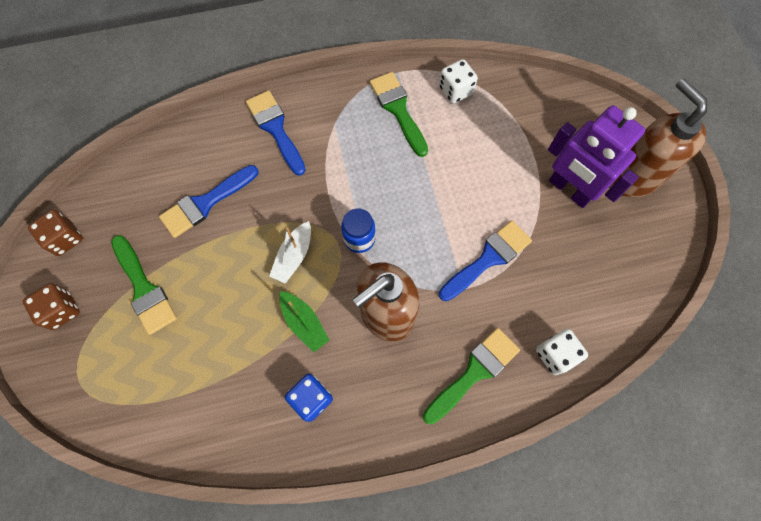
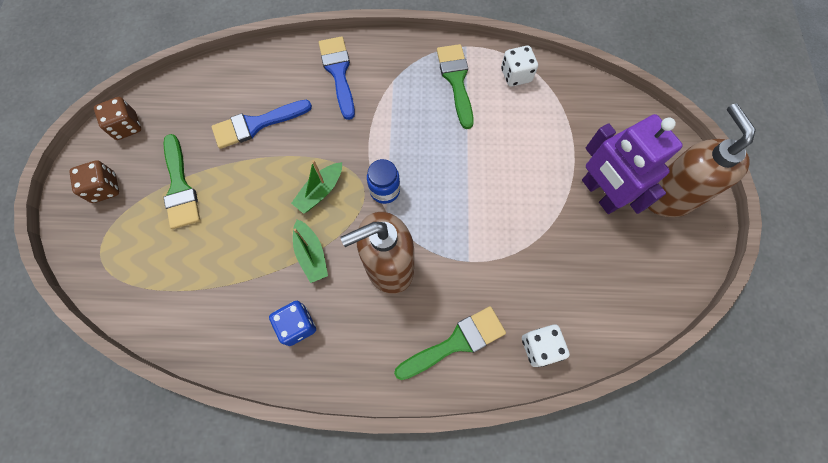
camera: 15 degrees right, 0 degrees up
white boat [269,221,311,284] -> green boat [291,160,342,214]
blue brush [439,220,532,301] -> none

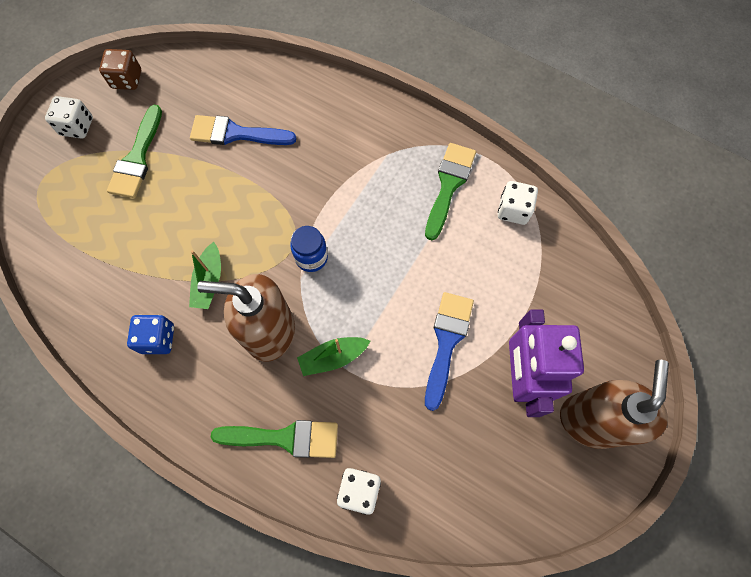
camera: 30 degrees right, 0 degrees up
brown dice [70,160,119,203] -> white dice [45,96,93,139]
green boat [291,160,342,214] -> green boat moved to [297,337,370,376]
blue brush [319,36,355,120] -> blue brush moved to [425,292,474,411]

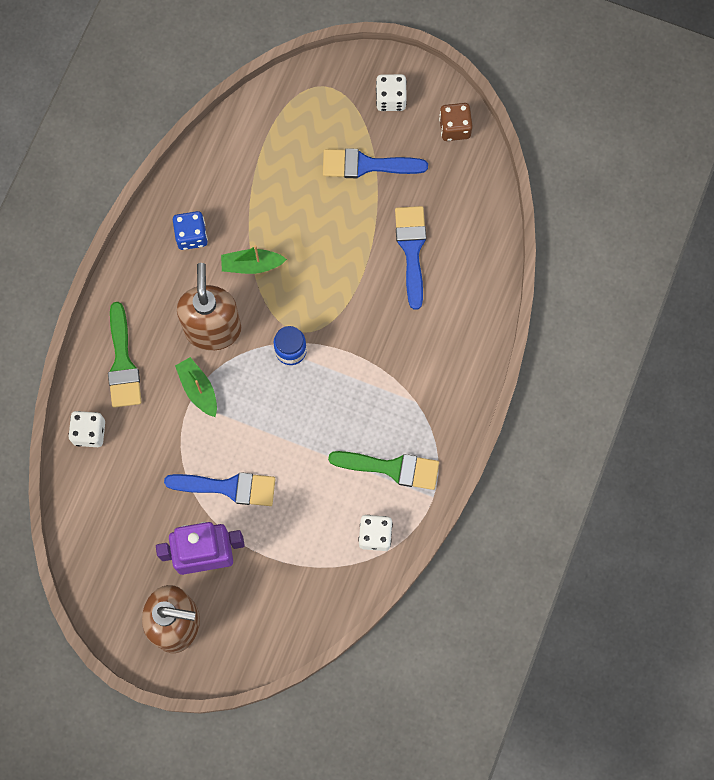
camera: 80 degrees right, 5 degrees up
green brush [107,105,162,198] -> blue brush [323,148,428,178]

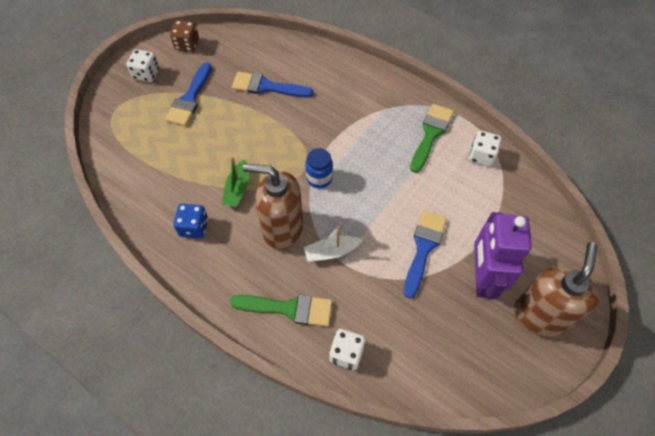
camera: 75 degrees left, 15 degrees down
green boat [175,357,217,417] -> white boat [304,226,363,262]

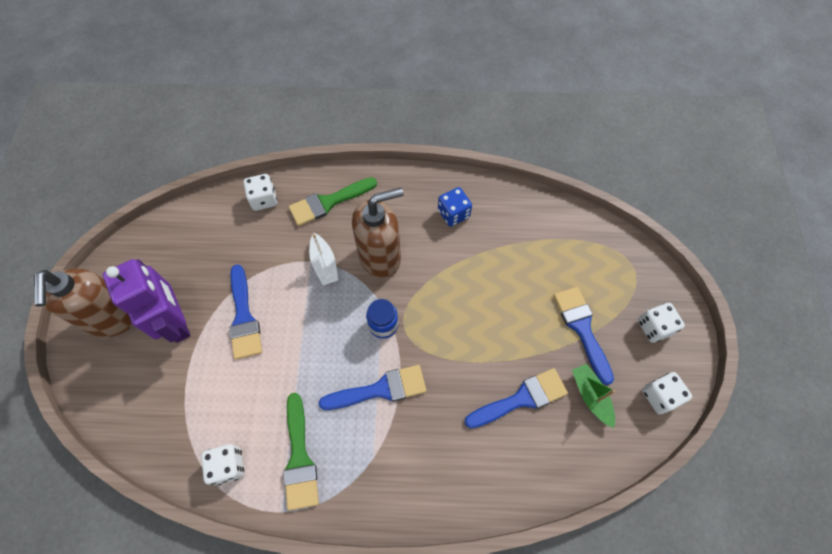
camera: 145 degrees right, 5 degrees up
brown dice [170,20,199,52] -> white dice [642,372,692,414]
green boat [222,156,249,207] -> green boat moved to [572,364,615,428]
white boat [304,226,363,262] -> white boat turned 120 degrees clockwise [309,233,338,285]
none -> blue brush [319,365,426,410]

